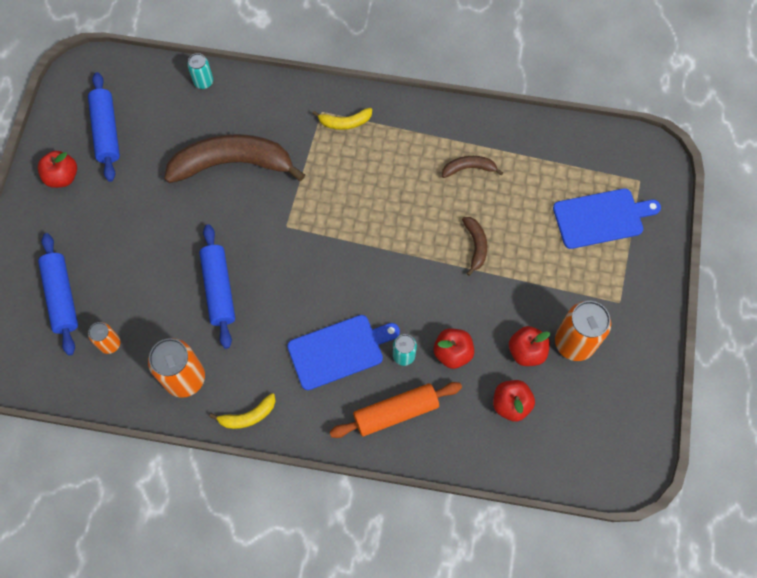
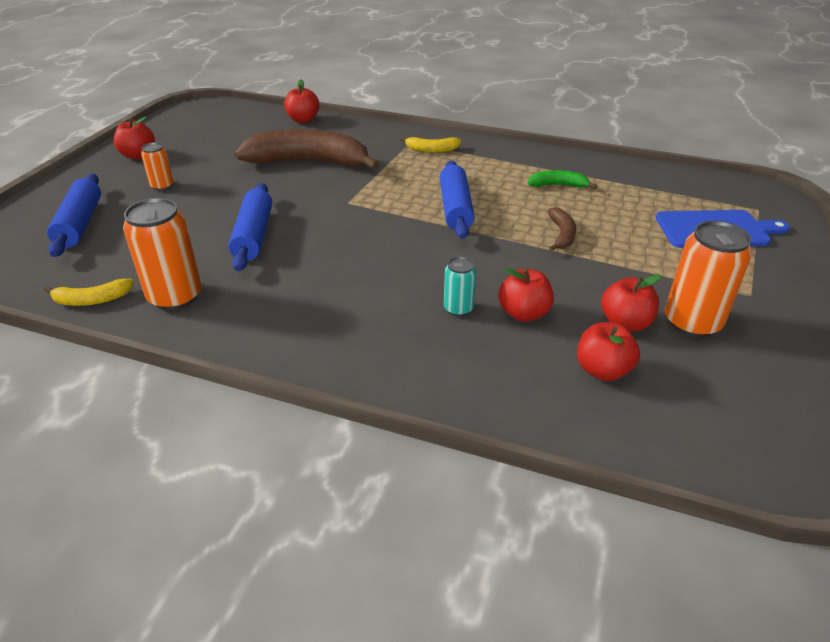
camera: 10 degrees right, 30 degrees down
blue rolling pin [88,72,120,182] -> blue rolling pin moved to [440,160,475,239]
orange can [88,322,120,354] -> orange can moved to [141,142,174,191]
turquoise can [187,53,213,89] -> red apple [284,79,320,123]
yellow banana [209,393,276,429] -> yellow banana moved to [44,279,134,306]
blue cutting board [287,315,400,390] -> none
orange rolling pin [330,382,462,438] -> none
brown banana [442,156,503,178] -> green banana [528,170,597,189]

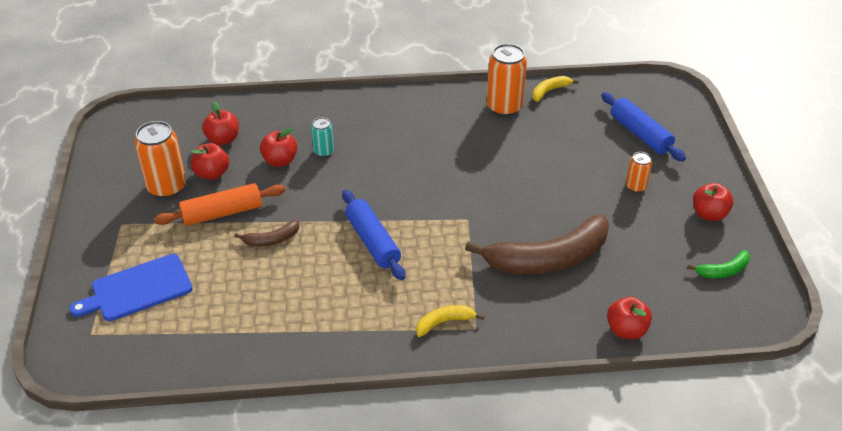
camera: 155 degrees right, 5 degrees up
blue rolling pin [228,183,272,271] -> none
green banana [528,170,597,189] -> green banana moved to [687,250,750,278]
brown banana [547,207,576,251] -> brown banana turned 90 degrees counterclockwise [235,220,299,247]
none -> orange rolling pin [154,183,285,226]

